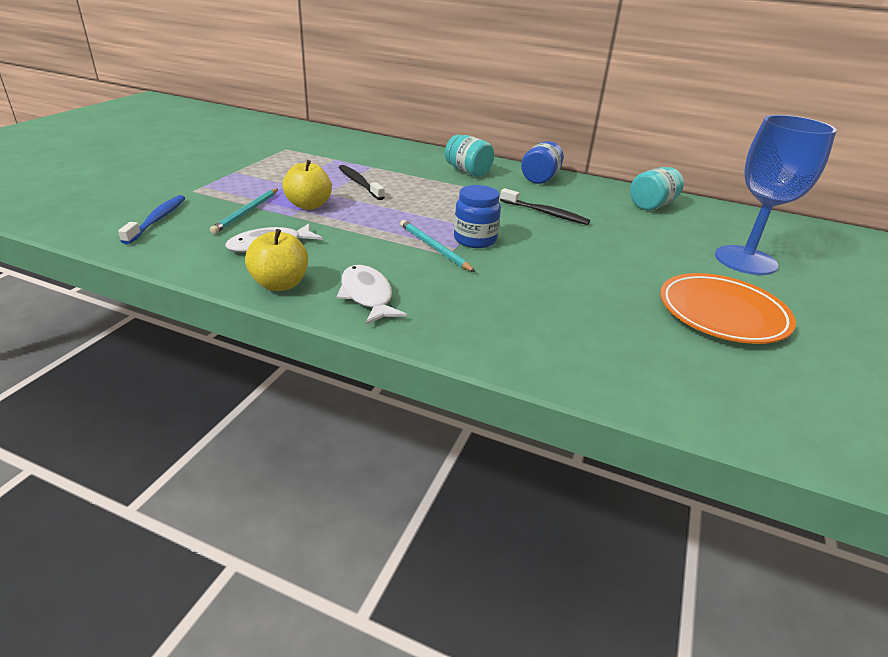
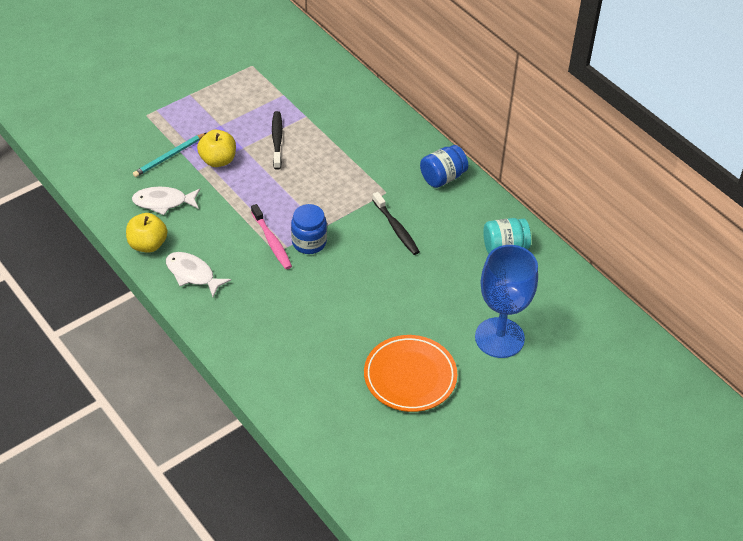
camera: 30 degrees right, 15 degrees up
blue toothbrush [118,195,185,244] -> none
white fish [336,265,407,325] -> white fish turned 60 degrees counterclockwise [166,252,231,297]
turquoise pencil [400,220,475,272] -> pink toothbrush [251,204,292,269]
turquoise jar [445,135,494,177] -> none

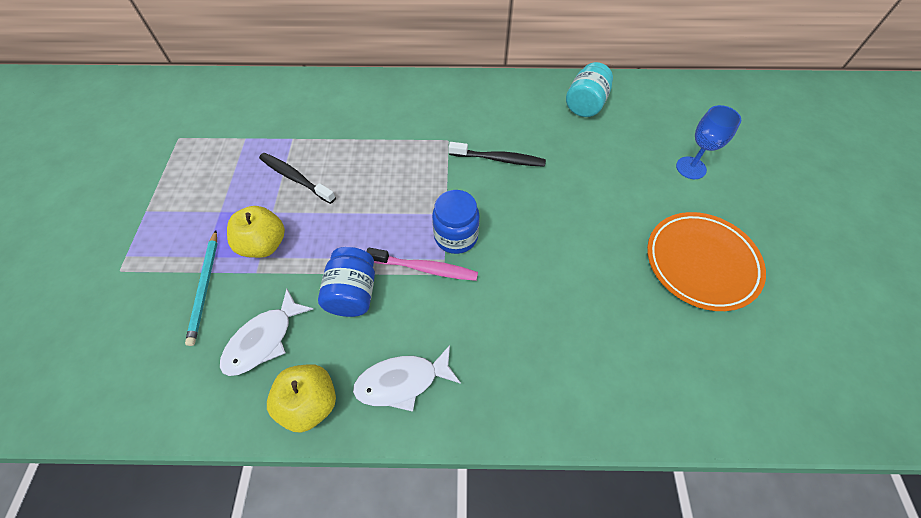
camera: 50 degrees left, 10 degrees up
blue jar [420,145,468,188] -> blue jar moved to [318,247,375,317]
blue goblet [475,245,538,358] -> blue goblet [676,105,741,179], size x0.54

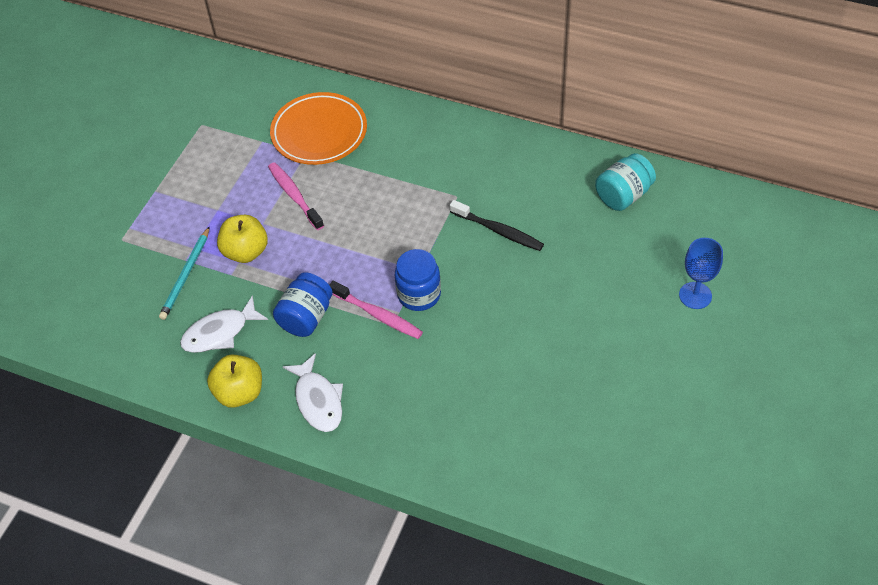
camera: 25 degrees right, 5 degrees down
black toothbrush [259,153,336,204] -> pink toothbrush [268,162,324,230]
white fish [353,345,461,412] -> white fish turned 120 degrees counterclockwise [283,353,343,432]
orange plate [647,212,766,311] -> orange plate moved to [270,92,367,165]

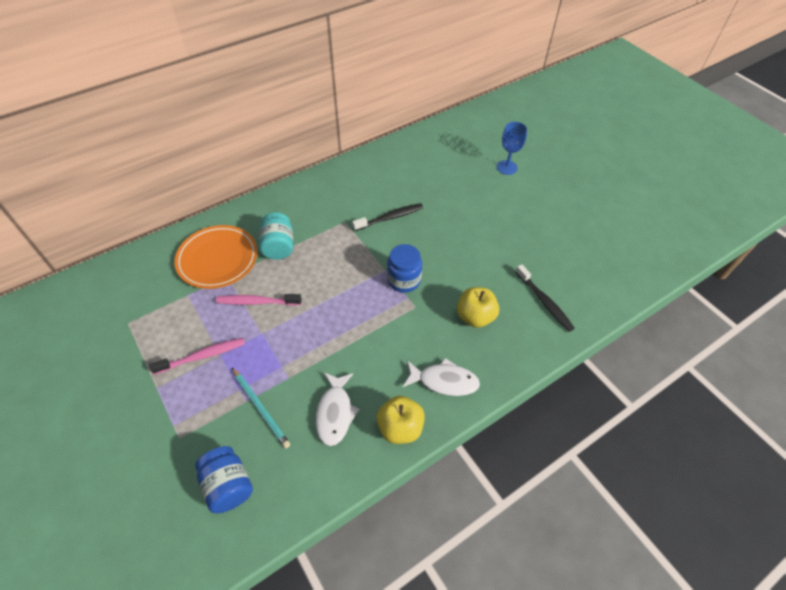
camera: 60 degrees left, 0 degrees up
yellow apple [217,215,268,263] -> yellow apple moved to [457,287,499,328]
blue jar [273,272,333,337] -> blue jar moved to [195,446,253,514]
pink toothbrush [329,281,423,339] -> pink toothbrush moved to [149,338,245,375]
turquoise jar [595,153,656,211] -> turquoise jar moved to [259,212,293,260]
none -> black toothbrush [515,264,574,332]

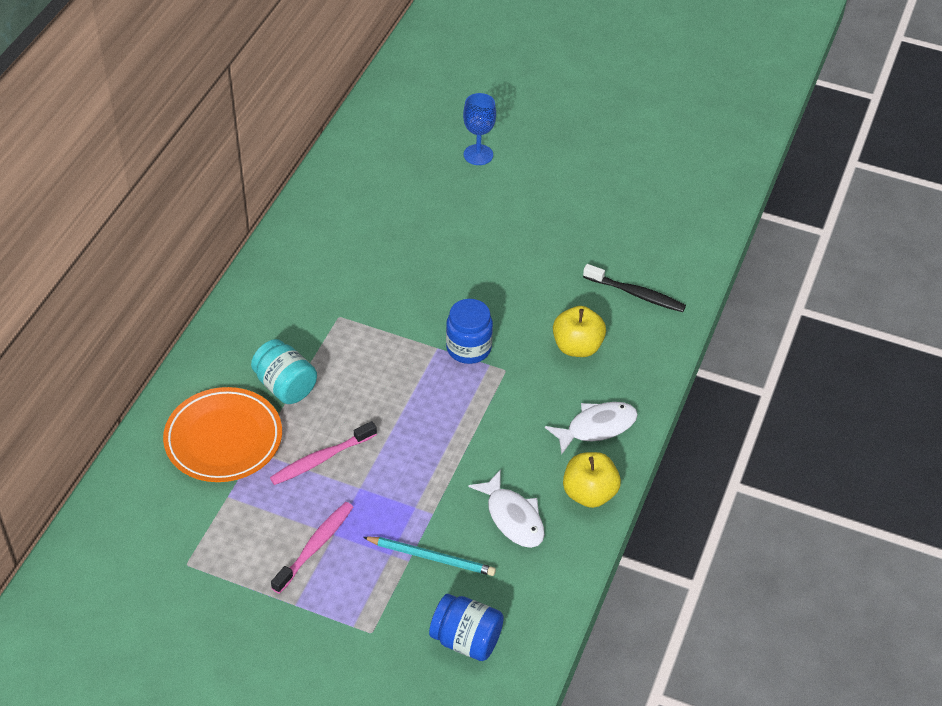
camera: 35 degrees left, 5 degrees down
black toothbrush [352,203,423,231] -> none

